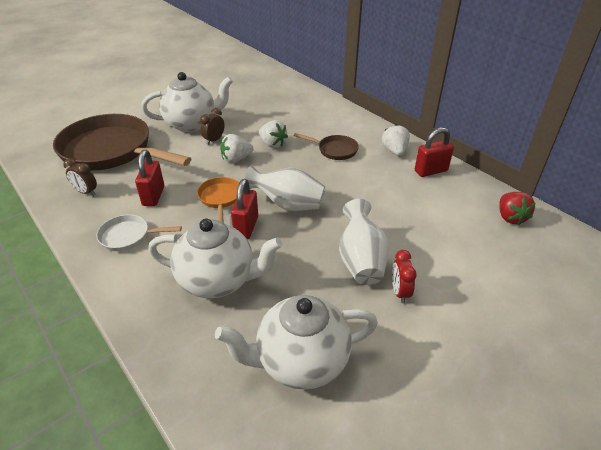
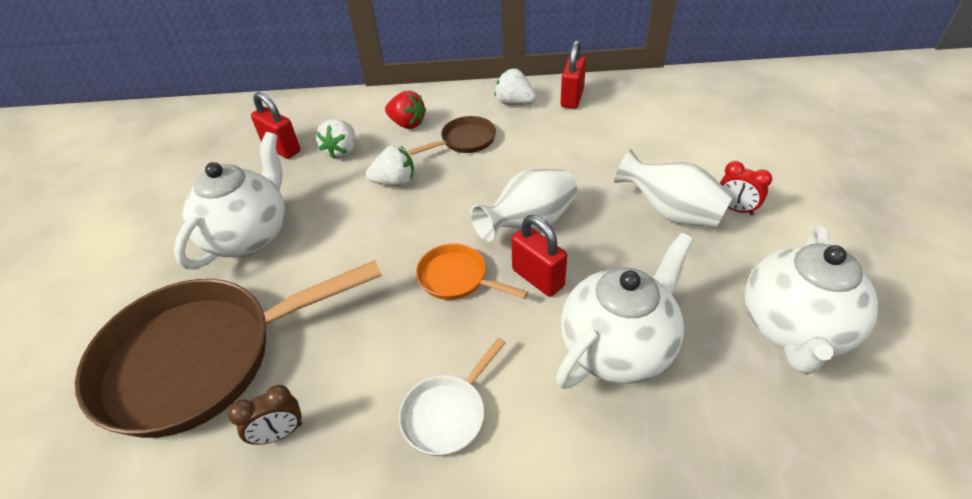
camera: 50 degrees left, 5 degrees up
red padlock [135,150,164,206] -> red padlock moved to [251,92,300,159]
brown clock [200,108,225,145] -> none
white strawberry [220,134,253,163] -> white strawberry moved to [316,119,355,159]
red strawberry [499,192,536,225] -> red strawberry moved to [385,91,426,129]

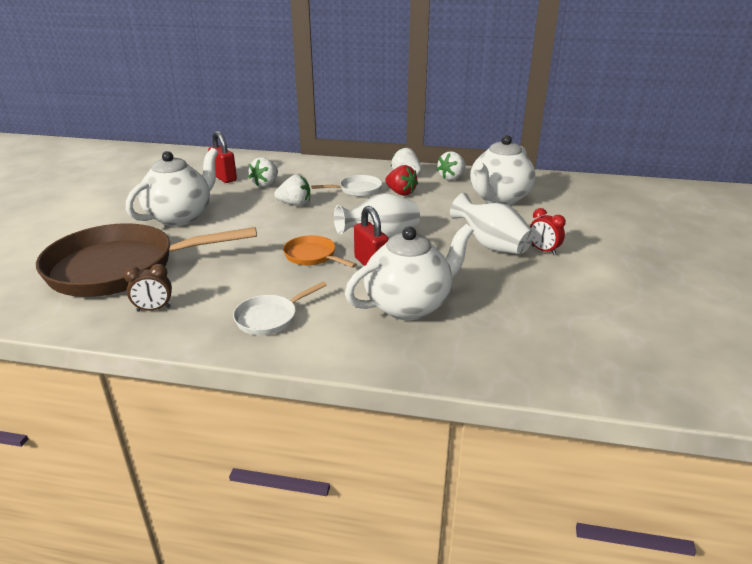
camera: 10 degrees right, 15 degrees down
red strawberry [385,91,426,129] -> red strawberry moved to [385,165,418,196]
brown pan [408,116,496,155] -> white pan [311,175,382,197]
red padlock [560,40,586,109] -> white strawberry [437,151,466,181]
white teapot [745,225,879,375] -> white teapot moved to [470,135,536,205]

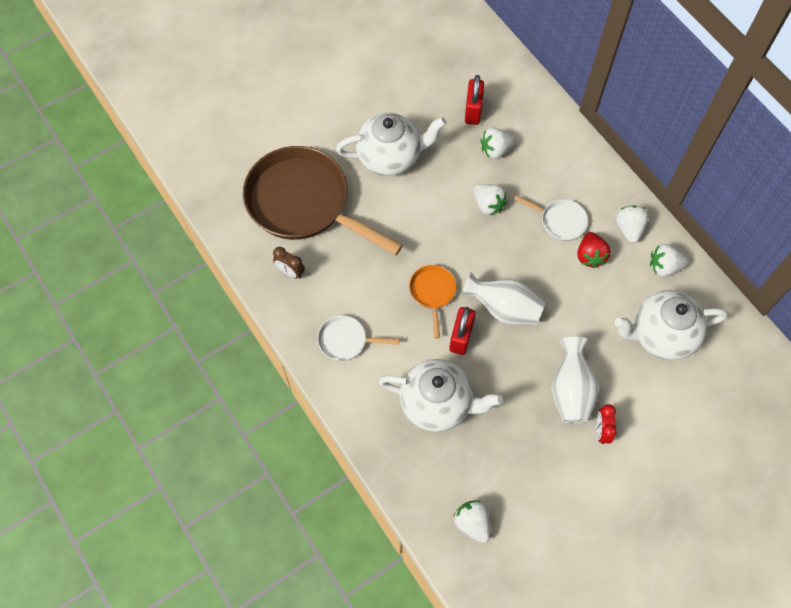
camera: 45 degrees right, 35 degrees up
none -> white strawberry [454,500,490,543]

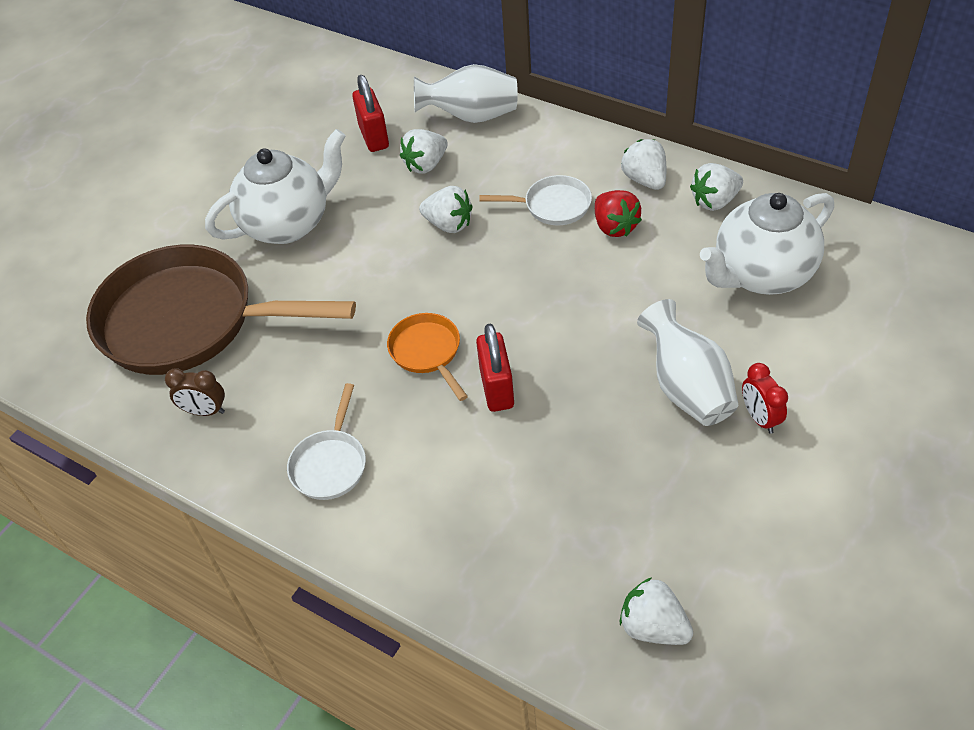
camera: 20 degrees left, 15 degrees down
white pan [317,315,399,361] -> white pan turned 60 degrees counterclockwise [287,383,366,500]
white teapot [378,359,503,432] -> none
white vase [461,272,545,325] -> white vase moved to [414,64,518,123]

